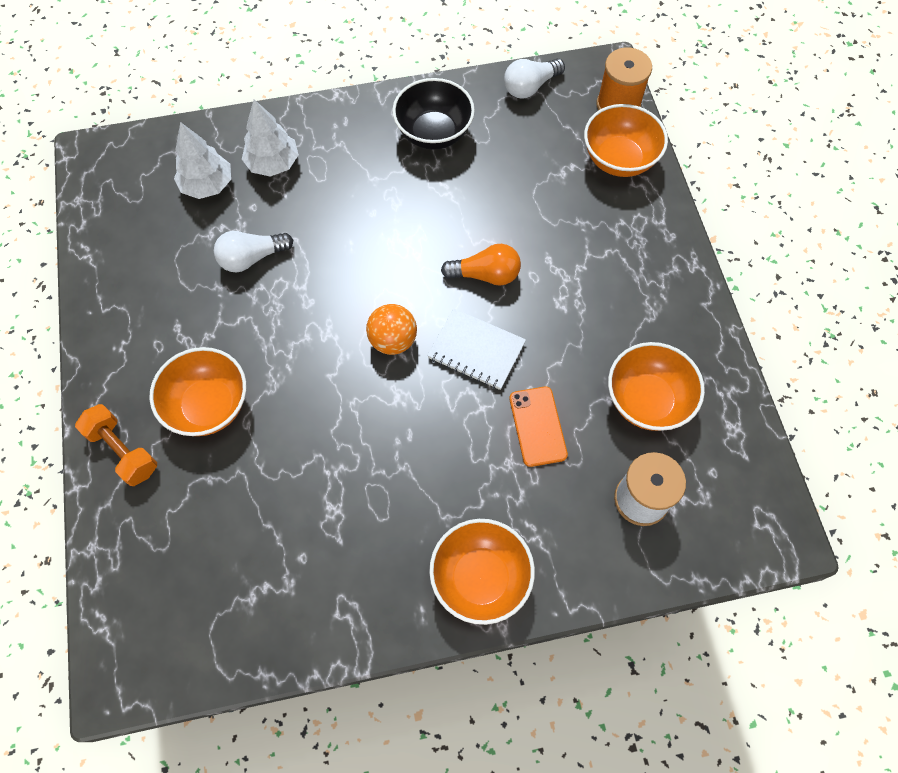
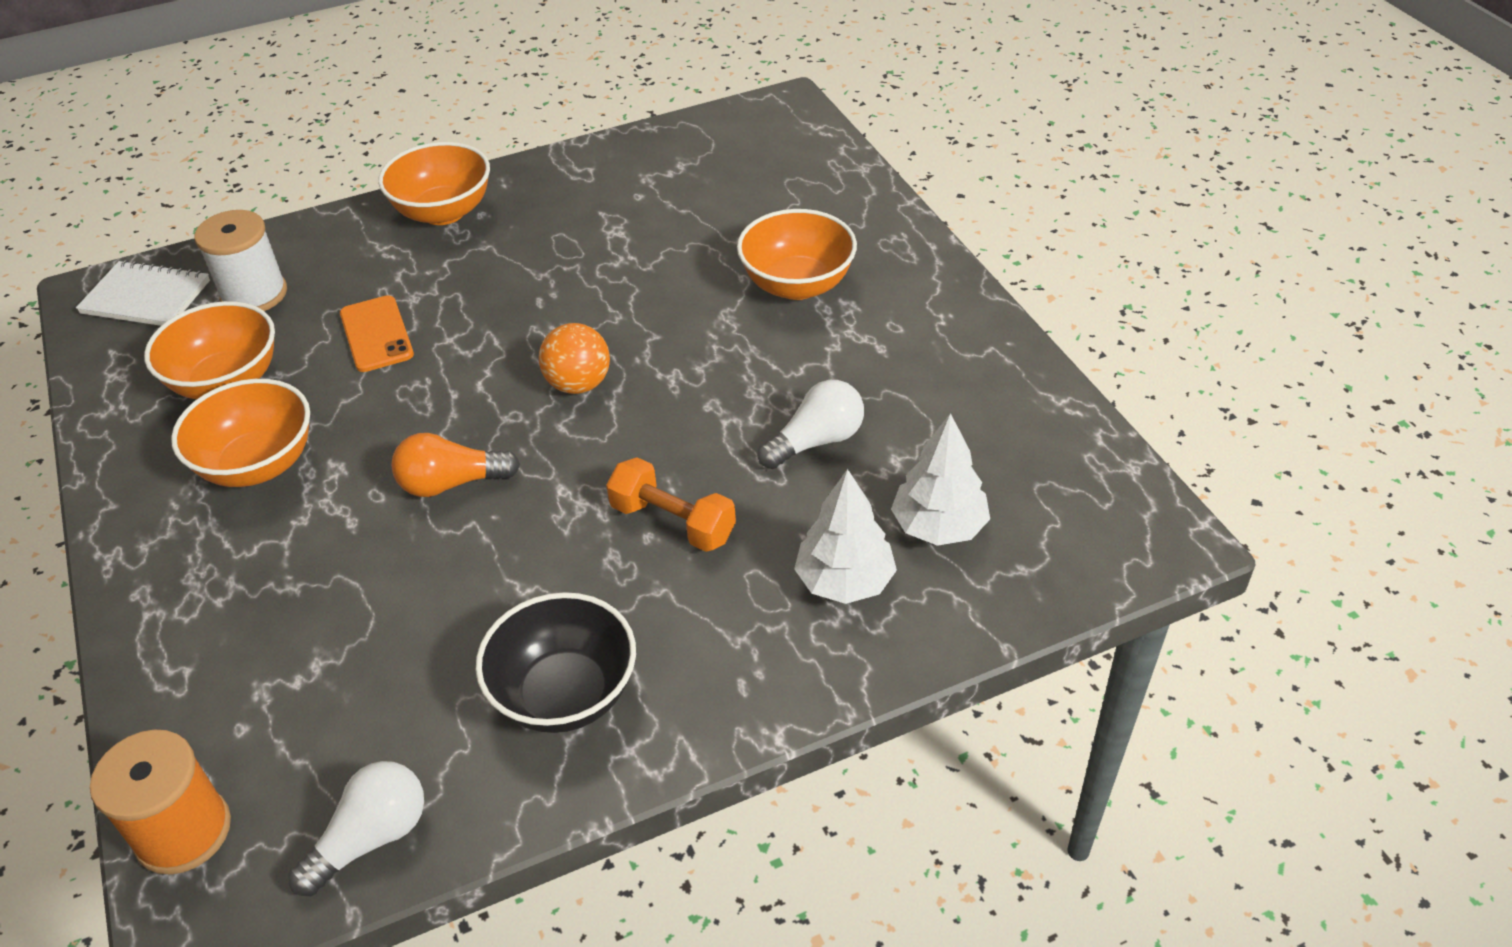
camera: 170 degrees right, 20 degrees down
orange dumbbell [75,404,157,486] -> orange dumbbell moved to [606,457,736,552]
white notebook [427,308,526,390] -> white notebook moved to [76,260,210,326]
orange bowl [584,104,668,177] -> orange bowl moved to [171,379,310,487]

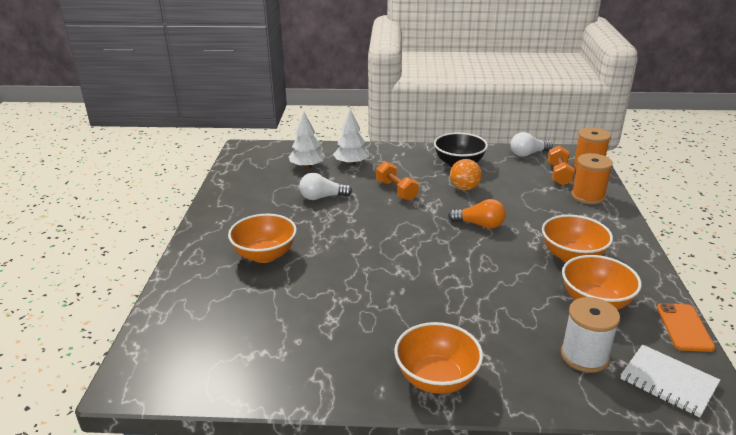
camera: 155 degrees left, 15 degrees down
orange phone [340,295,414,372] -> orange phone moved to [657,303,715,352]
orange ball [539,323,610,394] -> orange ball moved to [450,159,482,191]
none -> orange dumbbell [548,146,575,186]
none -> orange spool [571,153,613,204]

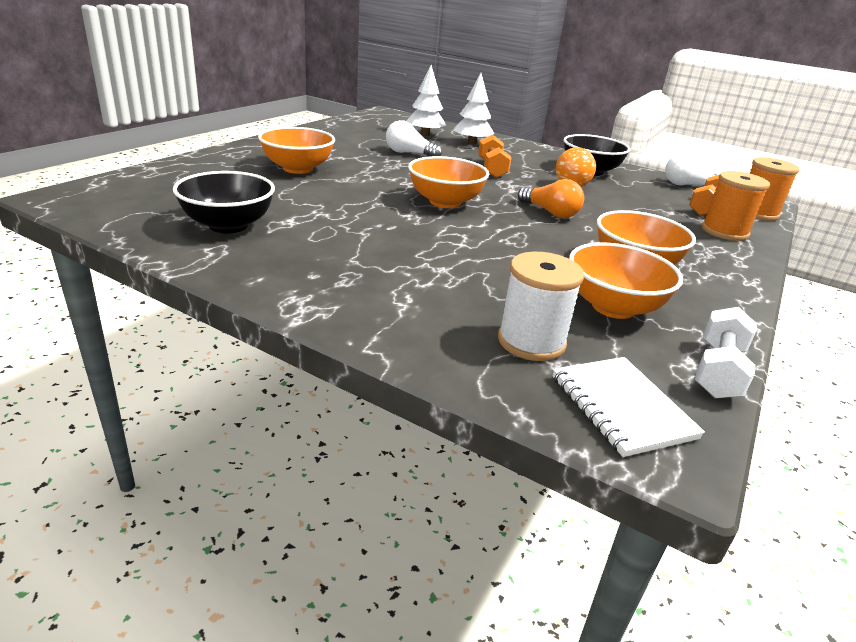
camera: 25 degrees right, 0 degrees up
orange bowl [394,322,483,394] -> orange bowl moved to [408,156,489,208]
orange phone [657,303,715,352] -> white dumbbell [695,307,757,398]
none -> black bowl [173,171,275,233]

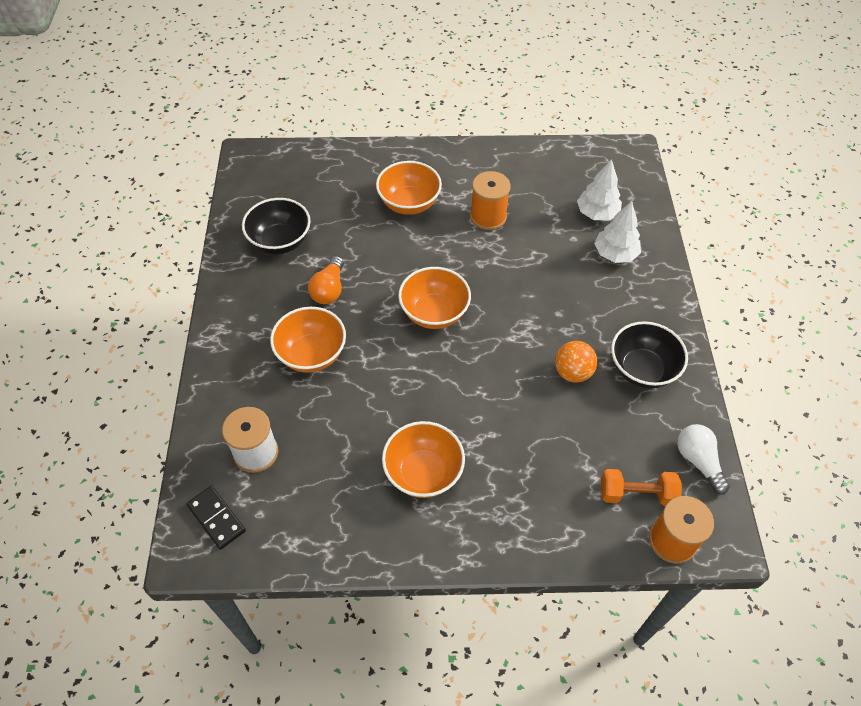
camera: 60 degrees right, 25 degrees up
white light bulb [386,120,442,156] -> none
orange dumbbell [478,135,511,178] -> none
orange light bulb [518,179,584,218] -> orange light bulb moved to [308,256,344,304]
white notebook [552,357,705,457] -> black domino [186,486,246,550]
orange bowl [569,242,683,319] -> orange bowl moved to [270,307,346,373]
white dumbbell [695,307,757,398] -> none
orange spool [702,171,770,241] -> orange spool moved to [470,171,511,230]

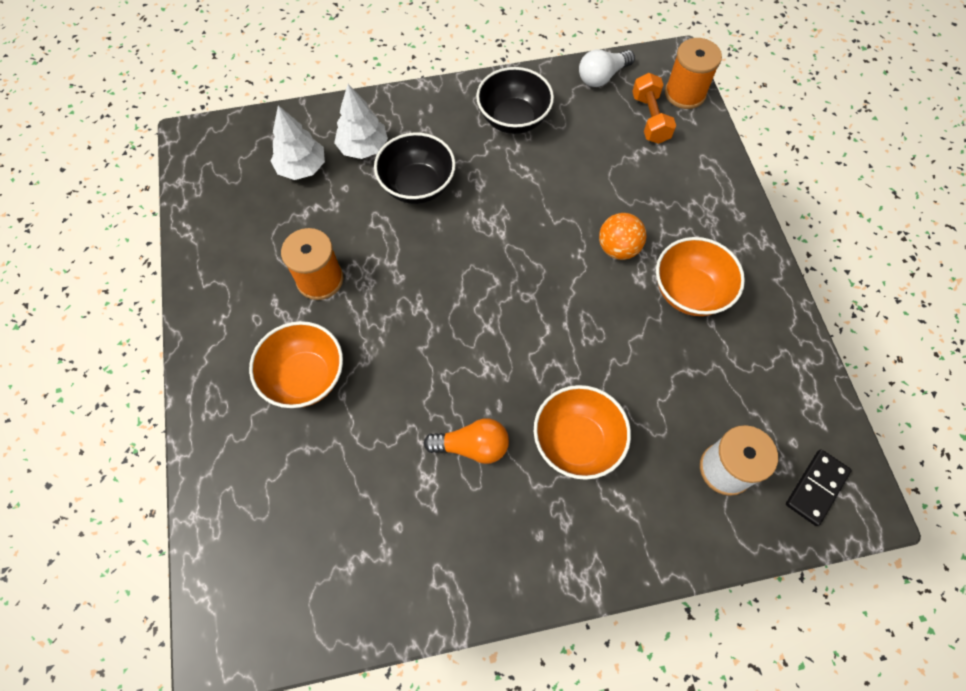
camera: 100 degrees left, 10 degrees up
black bowl [242,198,311,254] -> black bowl moved to [374,132,456,204]
orange bowl [398,267,471,329] -> none
orange ball [555,341,598,383] -> orange ball moved to [599,213,646,260]

